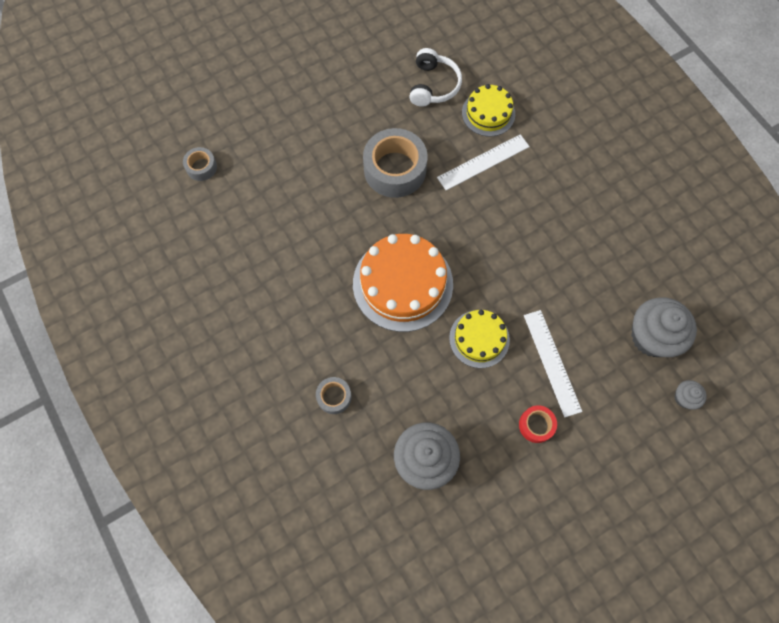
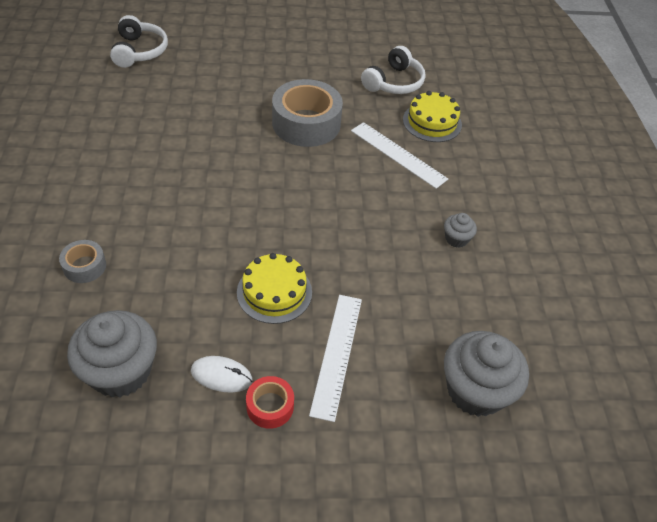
camera: 25 degrees right, 20 degrees down
grey tape [183,147,217,181] -> white headphones [110,15,168,68]
orange cake [353,234,453,332] -> none
white ruler [437,134,530,190] -> white ruler turned 45 degrees clockwise [351,122,448,189]
grey cupcake [674,380,707,410] -> grey cupcake moved to [444,213,477,248]
none -> white mouse [191,356,253,393]

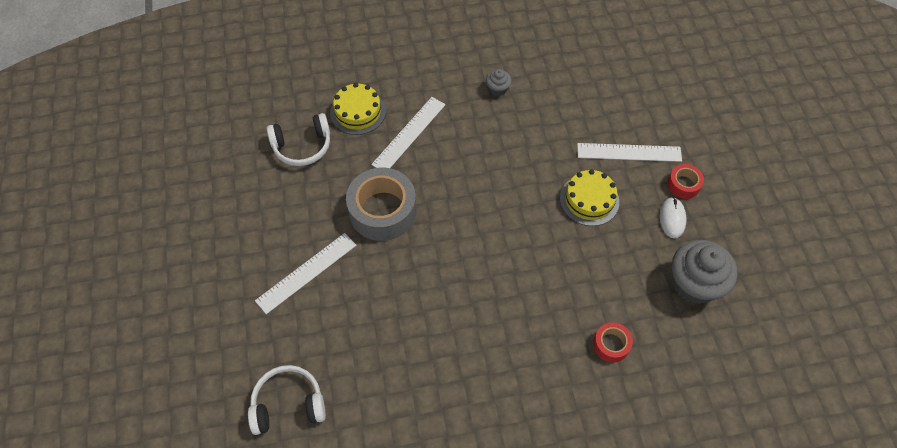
camera: 95 degrees left, 10 degrees up
grey tape [59,240,106,283] -> red tape [593,322,633,363]
white headphones [361,46,425,94] -> white headphones turned 135 degrees clockwise [266,113,330,166]
grey cupcake [444,331,529,417] -> none
none -> white ruler [255,233,356,314]

